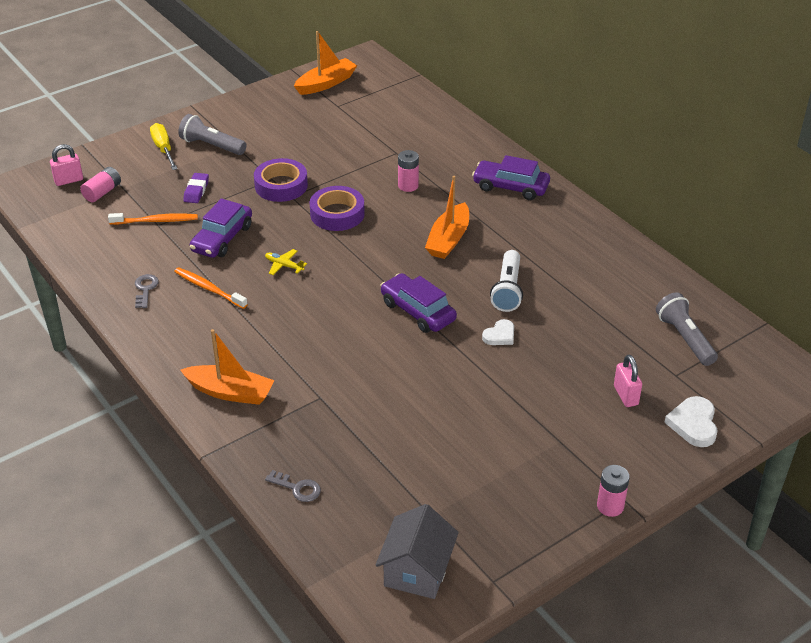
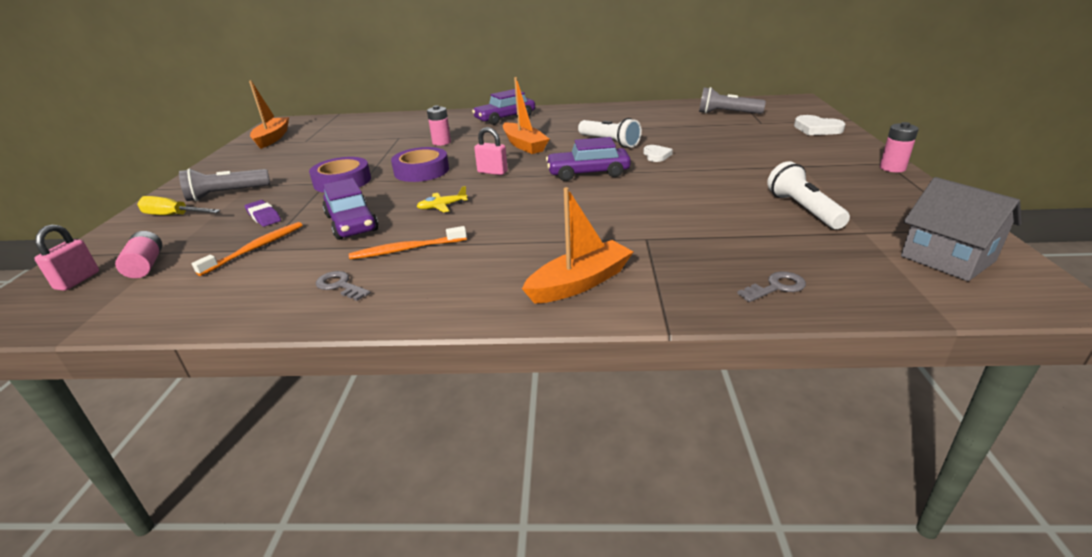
camera: 50 degrees left, 10 degrees down
pink padlock [614,355,642,407] -> pink padlock moved to [474,127,508,175]
none -> white flashlight [767,161,850,229]

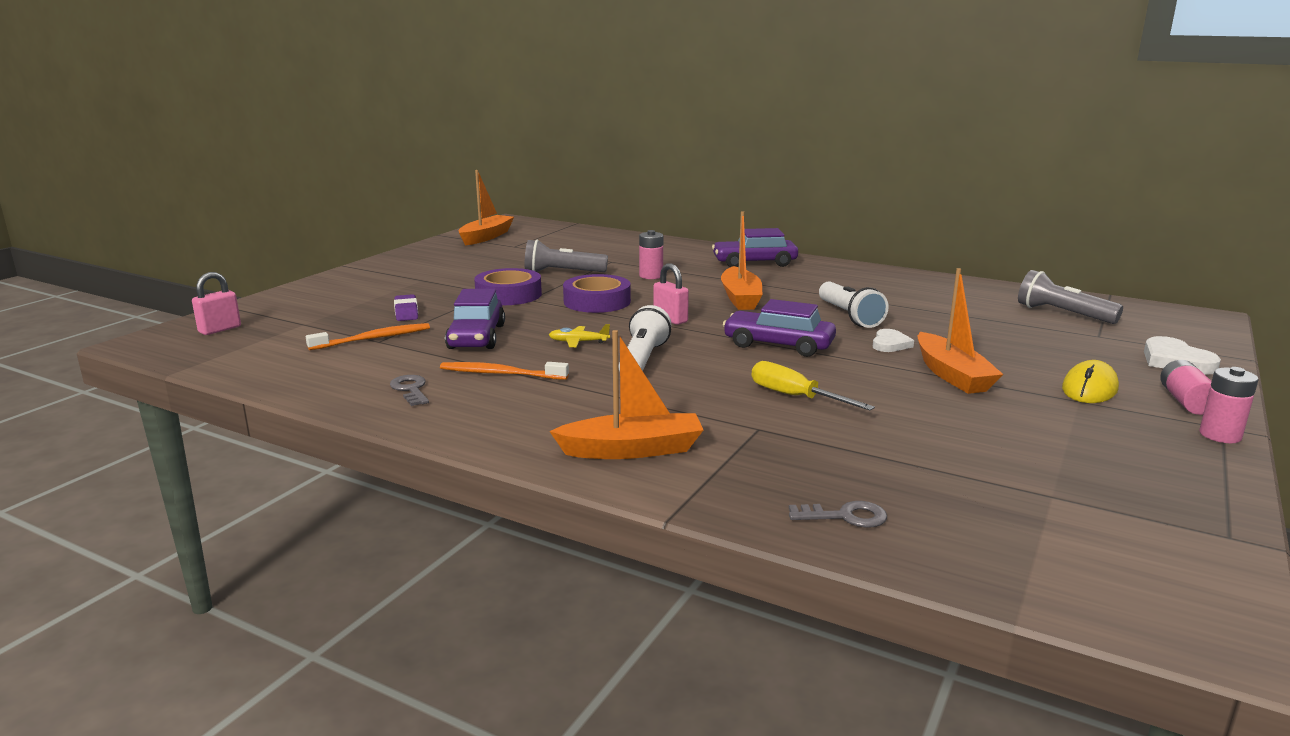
camera: 25 degrees right, 10 degrees down
pink battery [115,231,162,278] -> pink battery moved to [1160,360,1212,415]
yellow screwdriver [137,196,221,215] -> yellow screwdriver moved to [752,361,875,410]
grey flashlight [179,169,270,201] -> grey flashlight moved to [525,239,608,272]
white flashlight [767,161,850,229] -> white flashlight moved to [619,305,671,371]
grey house [901,177,1021,281] -> none
none -> orange boat [917,268,1003,394]
none -> yellow mouse [1062,360,1119,403]

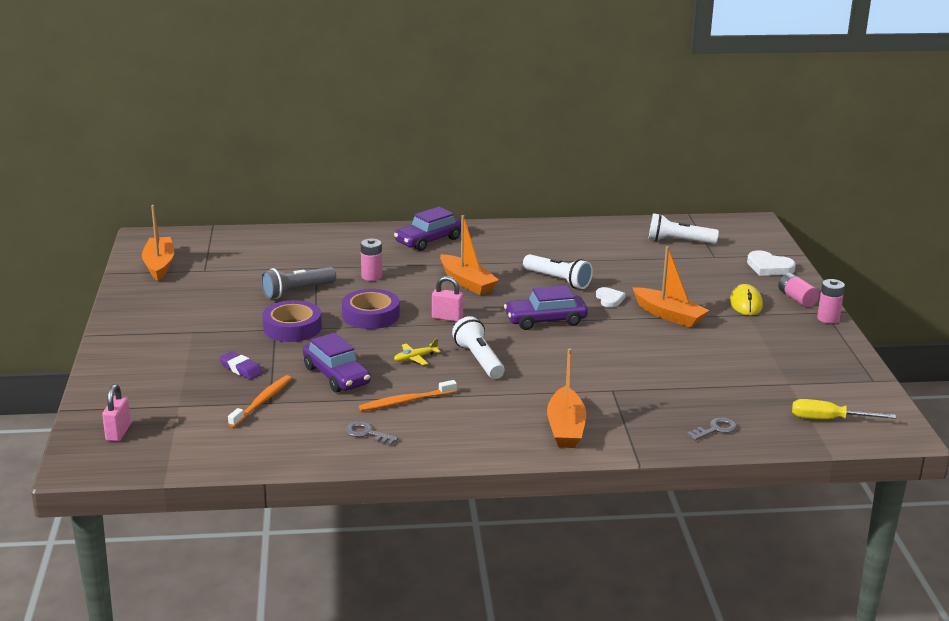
camera: 35 degrees left, 5 degrees up
orange boat [549,330,703,459] -> orange boat turned 135 degrees clockwise [547,348,586,448]
yellow screwdriver [752,361,875,410] -> yellow screwdriver moved to [792,399,896,419]
grey flashlight [1018,270,1123,324] -> white flashlight [649,213,719,244]

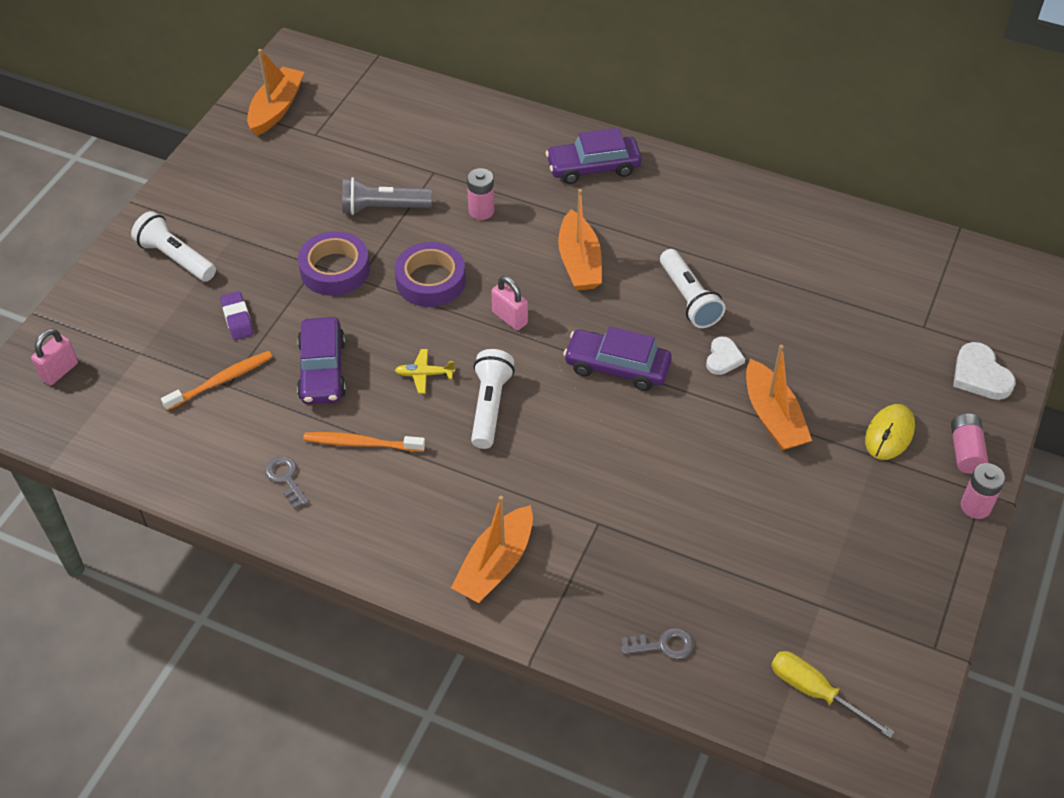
camera: 30 degrees right, 25 degrees up
white flashlight [649,213,719,244] -> white flashlight moved to [131,211,216,282]

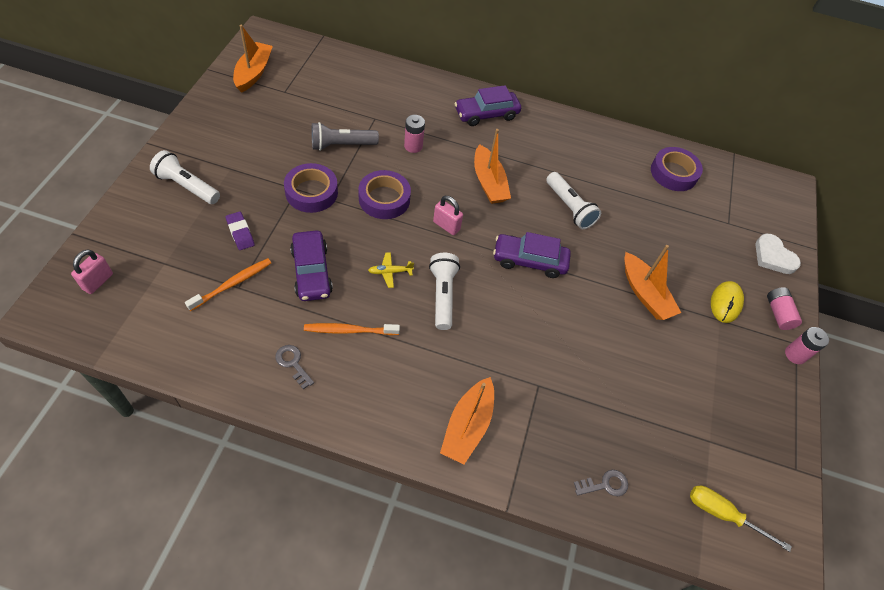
camera: 15 degrees left, 5 degrees up
white heart [706,336,745,375] -> none
none -> purple tape [651,147,703,191]

